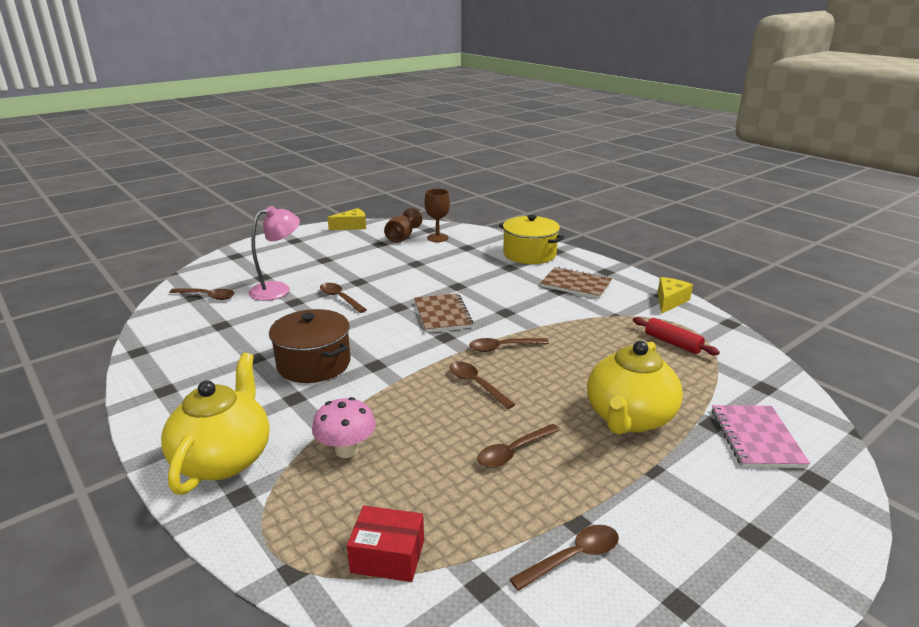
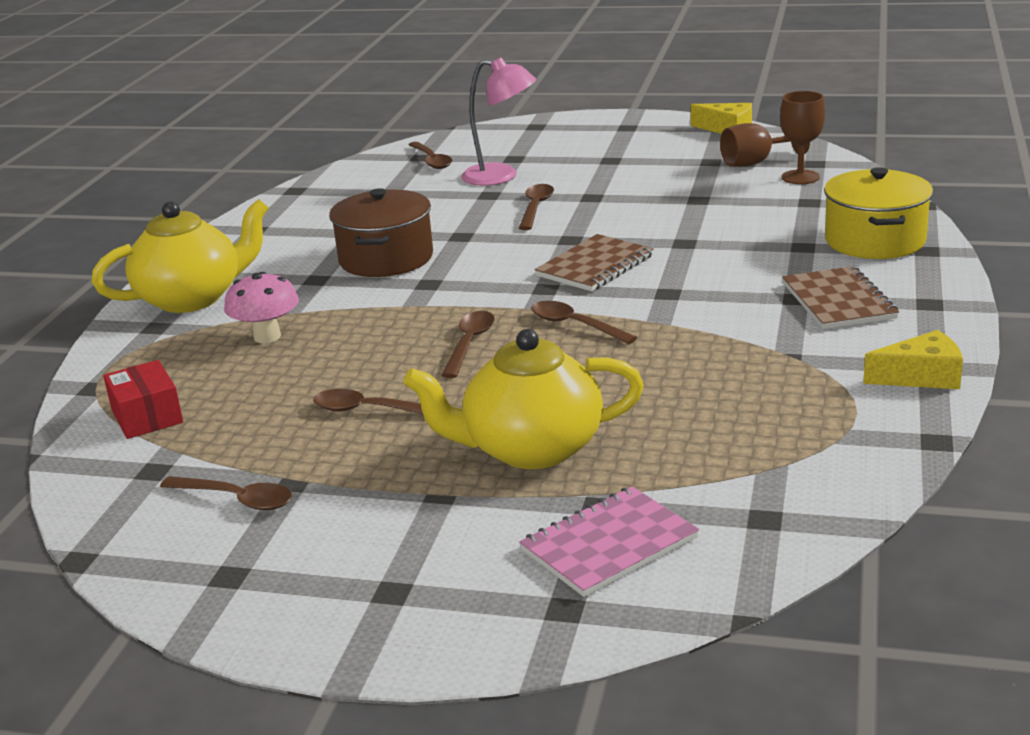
camera: 55 degrees right, 0 degrees up
red rolling pin [633,317,720,355] -> none

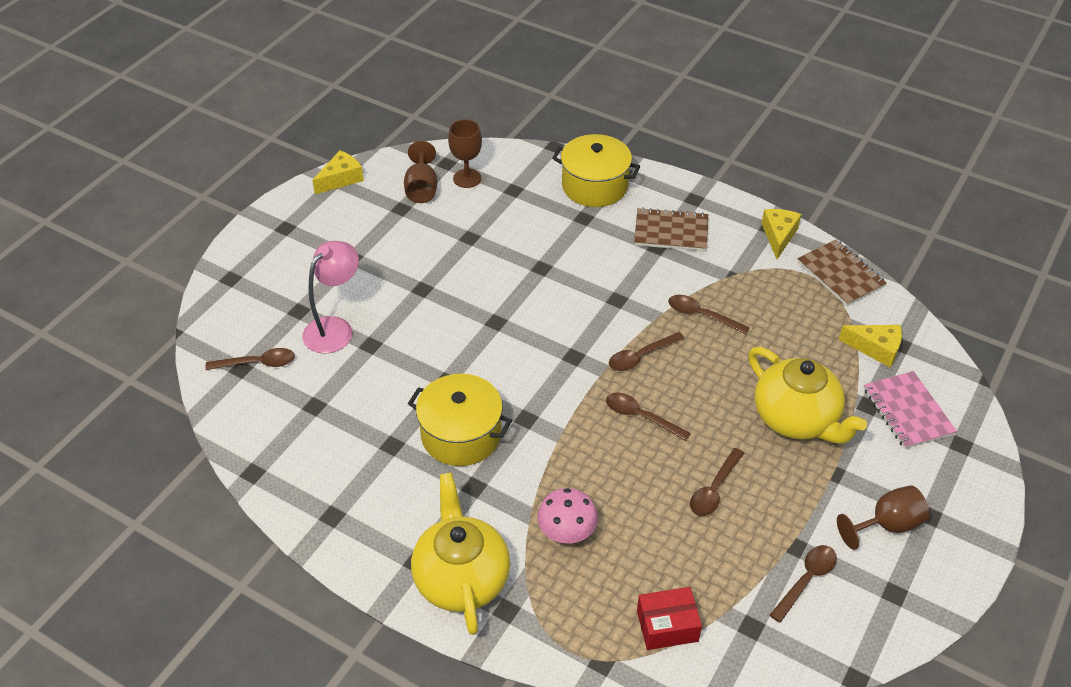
camera: 75 degrees left, 20 degrees up
brown pot [329,188,433,277] -> yellow pot [408,374,512,466]
yellow teapot [403,329,644,469] -> yellow teapot turned 45 degrees counterclockwise [748,347,867,444]
brown spoon [519,184,554,230] -> brown spoon moved to [668,295,750,334]
brown notebook [535,234,654,291] -> brown notebook moved to [797,240,887,306]
none -> brown goblet [837,485,929,550]
none -> yellow cheese [839,325,902,367]

